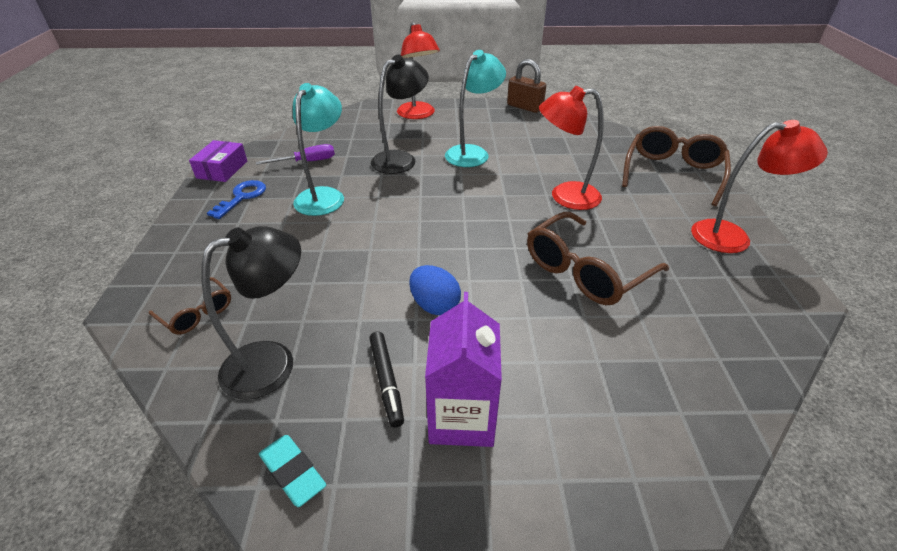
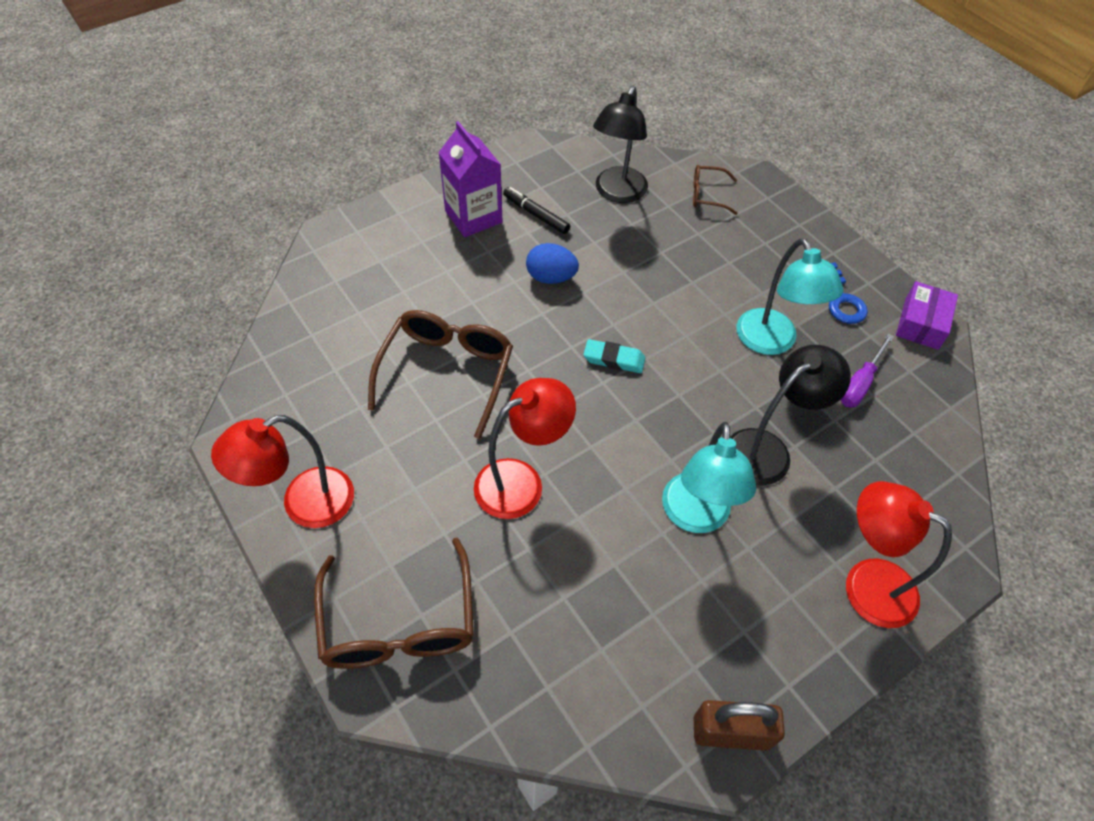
camera: 145 degrees right, 15 degrees up
purple box [189,140,247,182] -> purple box turned 45 degrees clockwise [896,281,958,350]
turquoise eraser [259,435,326,507] -> turquoise eraser moved to [583,339,645,373]
black lamp [371,55,429,174] -> black lamp turned 135 degrees counterclockwise [730,345,851,486]

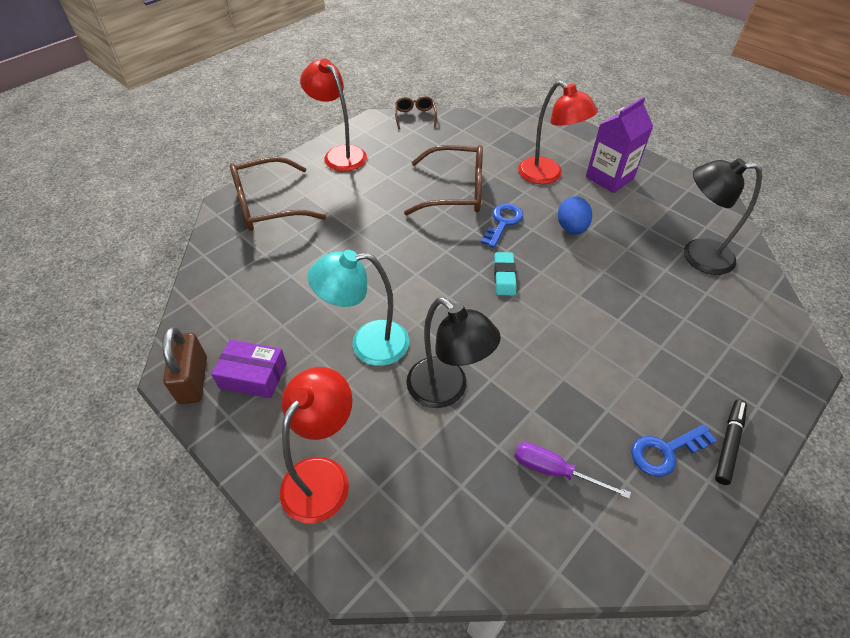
camera: 80 degrees right, 5 degrees down
red lamp [474,378,576,519] -> red lamp moved to [518,81,598,184]
black marker [503,187,570,234] -> black marker moved to [715,399,747,485]
brown glasses [693,165,738,215] -> brown glasses moved to [395,96,437,129]
turquoise lamp [736,238,843,355] -> none
purple box [896,281,958,350] -> purple box moved to [211,339,287,398]
none -> blue key [481,204,523,248]

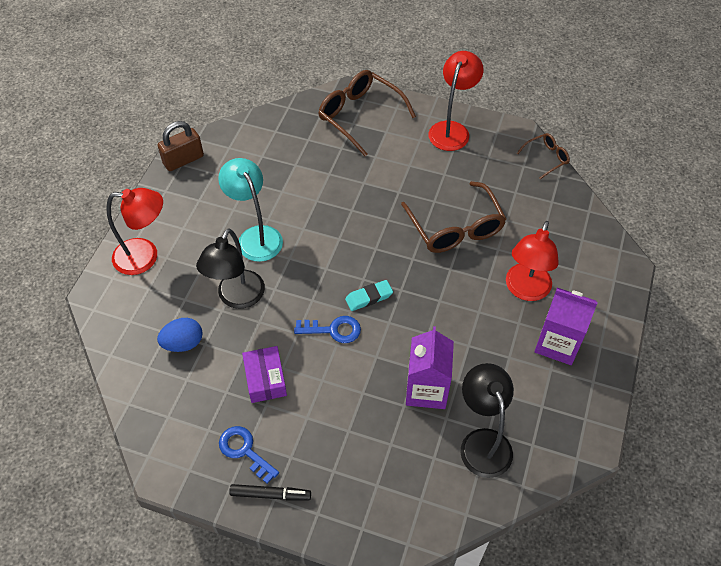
camera: 65 degrees right, 5 degrees up
purple box [211,339,287,398] -> purple box moved to [242,346,287,403]
blue key [481,204,523,248] -> blue key moved to [294,316,361,343]
purple screwdriver [514,442,631,499] -> none
blue egg [558,196,592,235] -> blue egg moved to [157,318,203,352]
none -> purple carton [406,326,454,409]

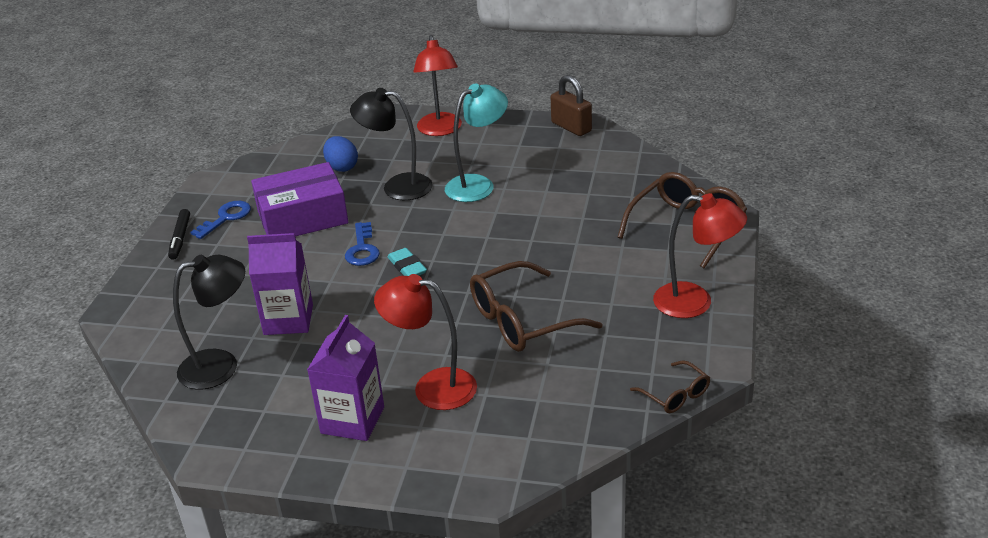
camera: 85 degrees right, 20 degrees down
purple box [242,346,287,403] -> purple box [251,162,348,236], size x1.71

